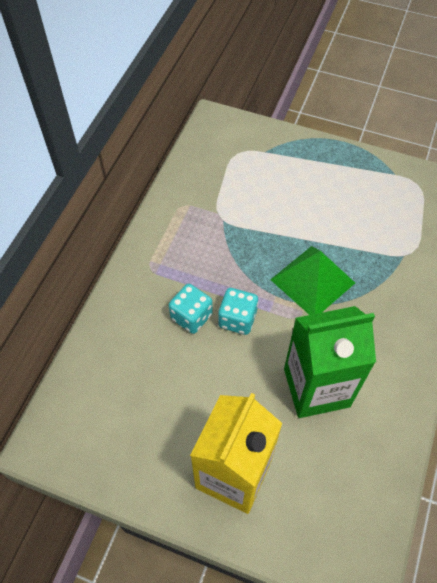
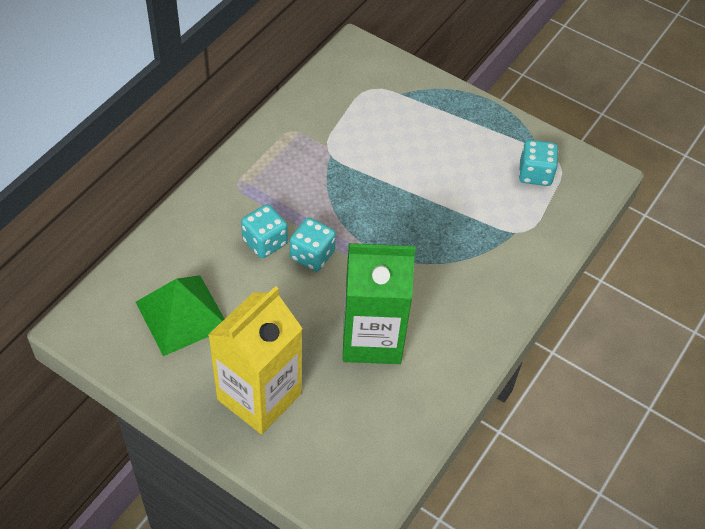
camera: 10 degrees right, 5 degrees down
green pyramid [270,246,355,315] -> green pyramid moved to [136,275,224,356]
none -> turquoise dice [519,140,558,186]

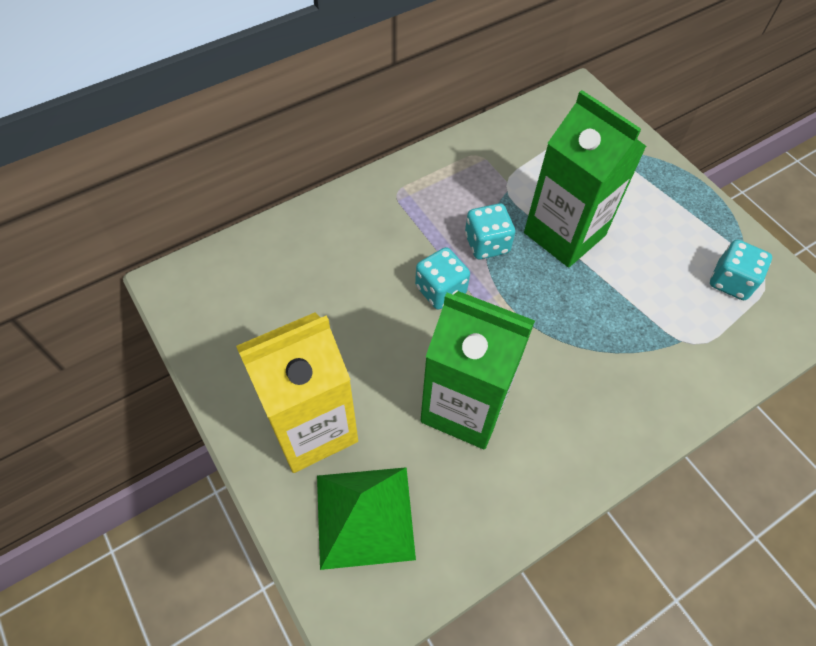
camera: 25 degrees right, 5 degrees up
green pyramid [136,275,224,356] -> green pyramid moved to [317,467,416,570]
turquoise dice [241,204,288,258] -> turquoise dice moved to [465,203,515,259]
none -> green carton [524,90,647,267]

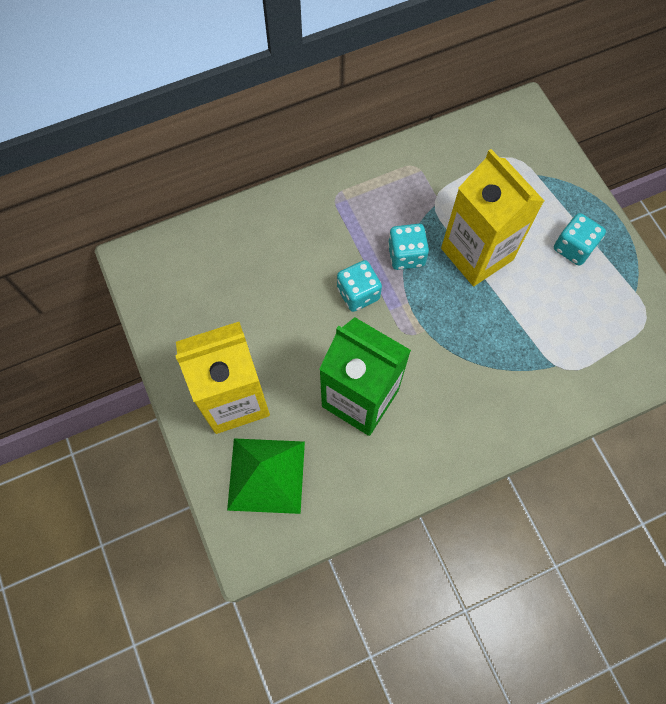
camera: 10 degrees right, 10 degrees up
green carton [524,90,647,267] -> yellow carton [441,149,544,286]
turquoise dice [710,240,772,300] -> turquoise dice moved to [554,213,606,266]

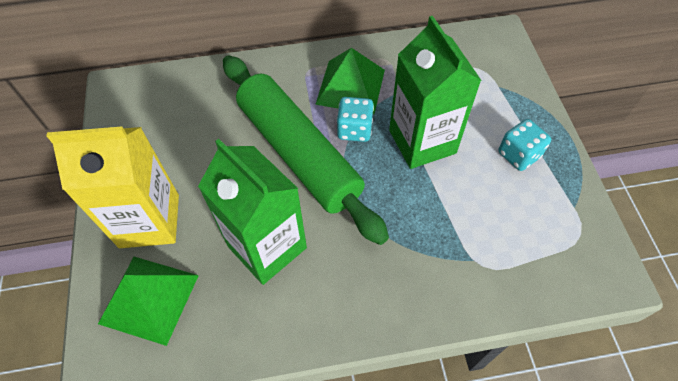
camera: 15 degrees right, 10 degrees down
turquoise dice [337,260,382,312] -> green rolling pin [223,55,389,245]
yellow carton [441,149,544,286] -> green carton [389,16,482,169]
none -> green pyramid [315,48,385,114]

